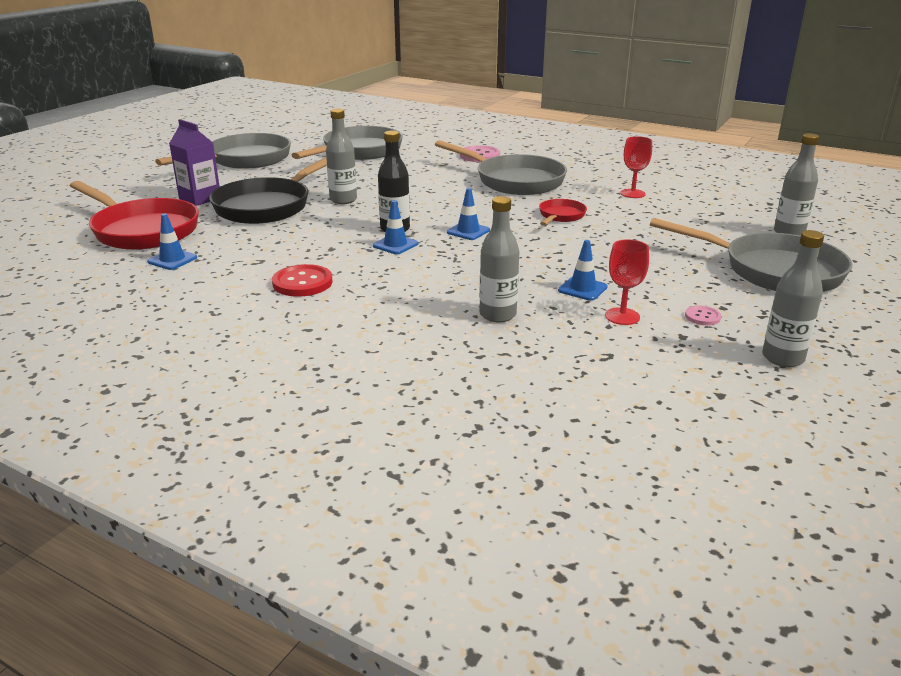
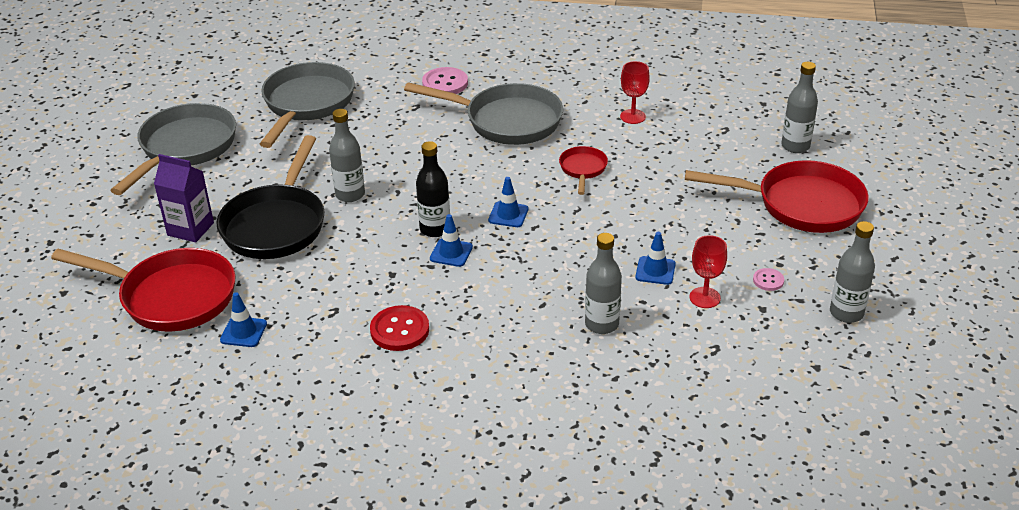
camera: 20 degrees left, 10 degrees up
grey pan [650,218,852,292] -> red pan [685,160,869,233]

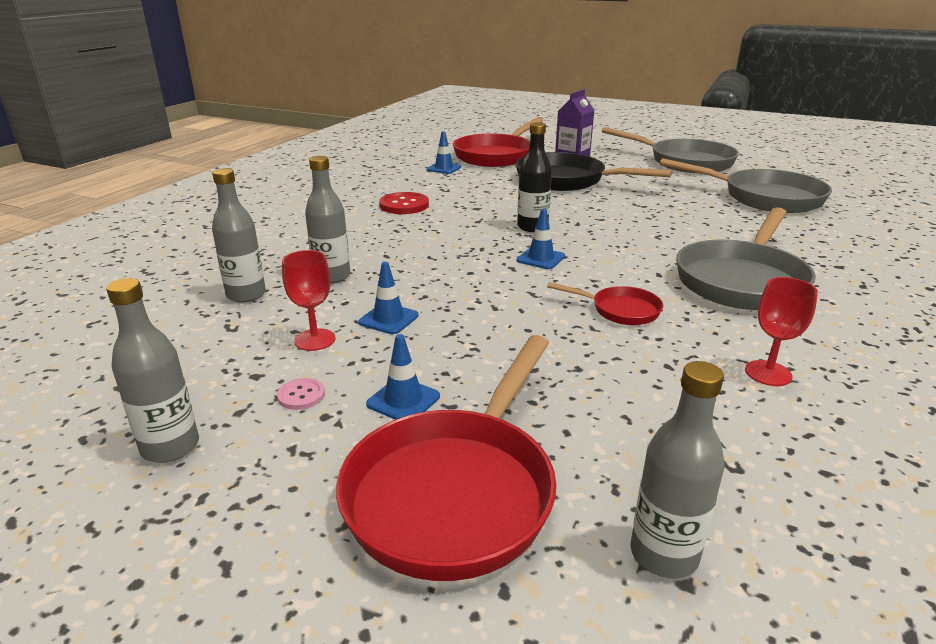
camera: 105 degrees right, 10 degrees down
grey bottle [329,109,365,202] -> grey bottle moved to [212,168,266,303]
pink button [422,67,468,94] -> none
blue traffic cone [430,214,473,267] -> blue traffic cone moved to [366,334,440,420]

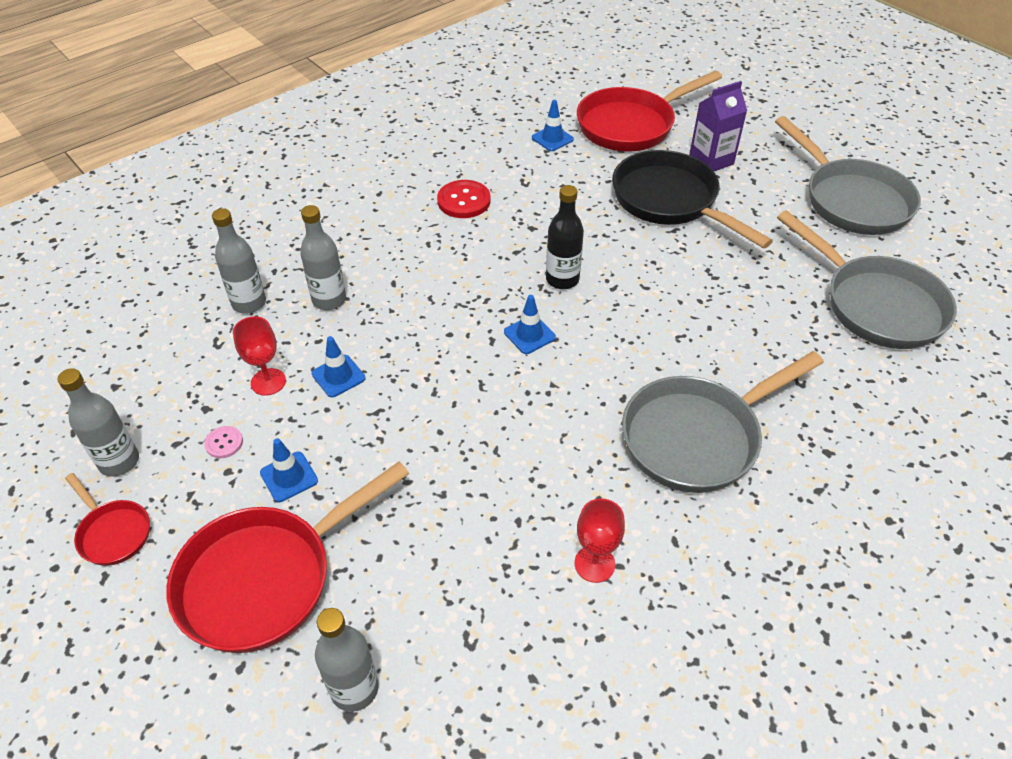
camera: 25 degrees right, 20 degrees up
red pan [547,282,663,325] -> red pan moved to [65,473,150,566]

